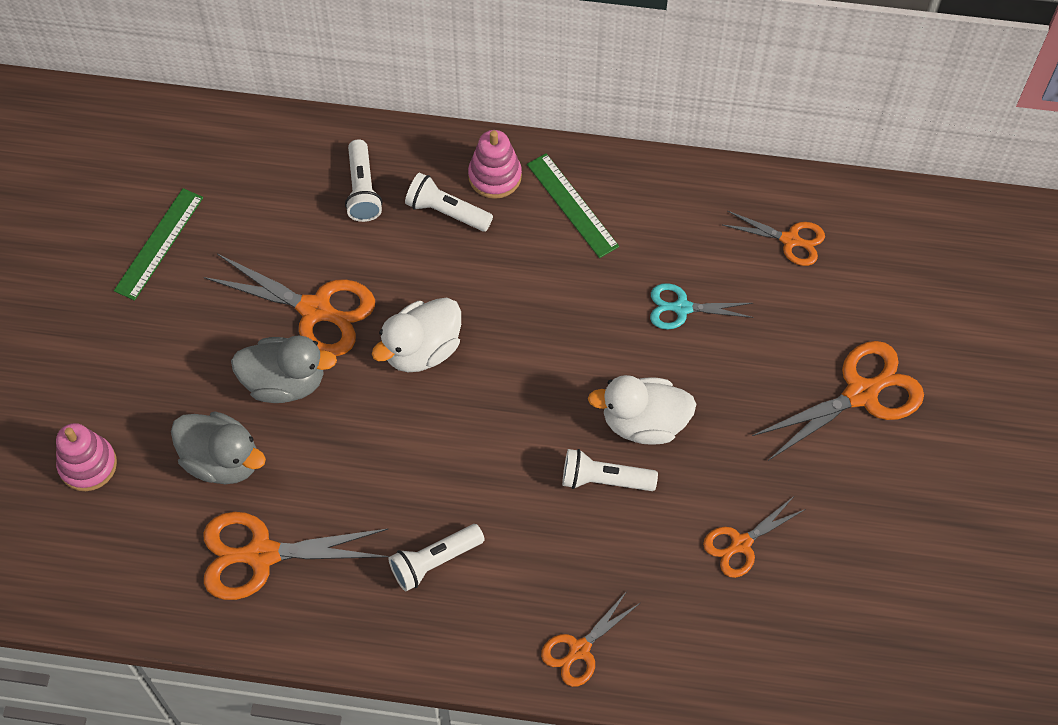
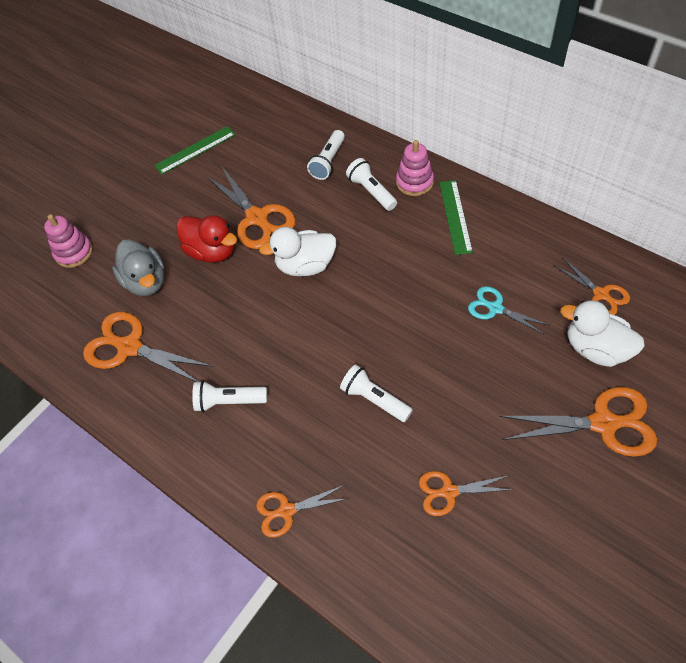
camera: 35 degrees right, 5 degrees down
grey duck [231,336,337,403] -> red duck [176,215,237,263]
white duck [588,375,696,445] -> white duck moved to [561,300,645,367]

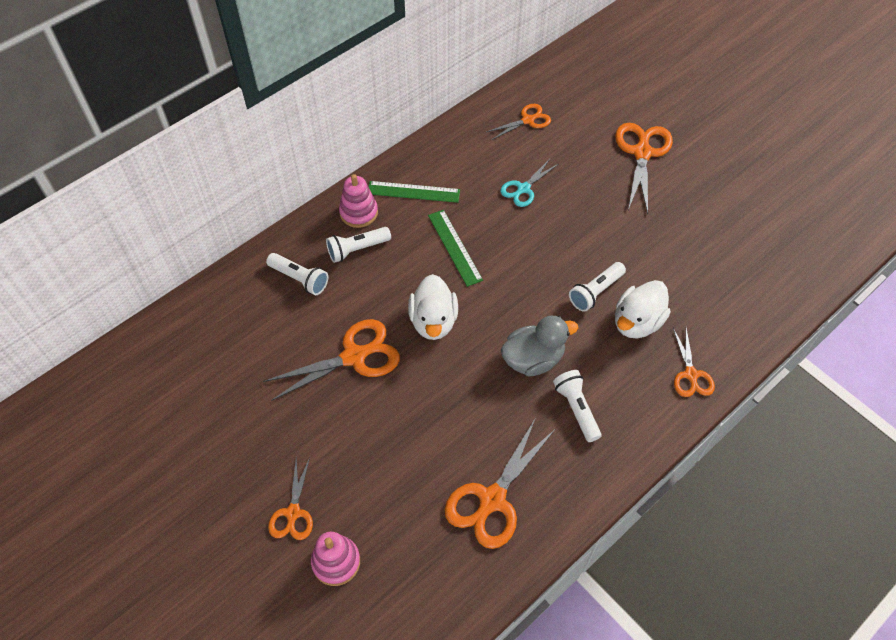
camera: 85 degrees left, 0 degrees up
grey duck [112,239,165,296] -> grey duck moved to [501,316,578,377]
green ruler [154,126,236,175] -> green ruler moved to [428,210,483,287]
red duck [176,215,237,263] -> none
white flashlight [192,380,267,412] -> white flashlight turned 150 degrees clockwise [553,370,602,442]
orange scissors [419,471,514,516] -> orange scissors moved to [268,457,313,540]
white duck [561,300,645,367] -> white duck moved to [615,280,671,338]

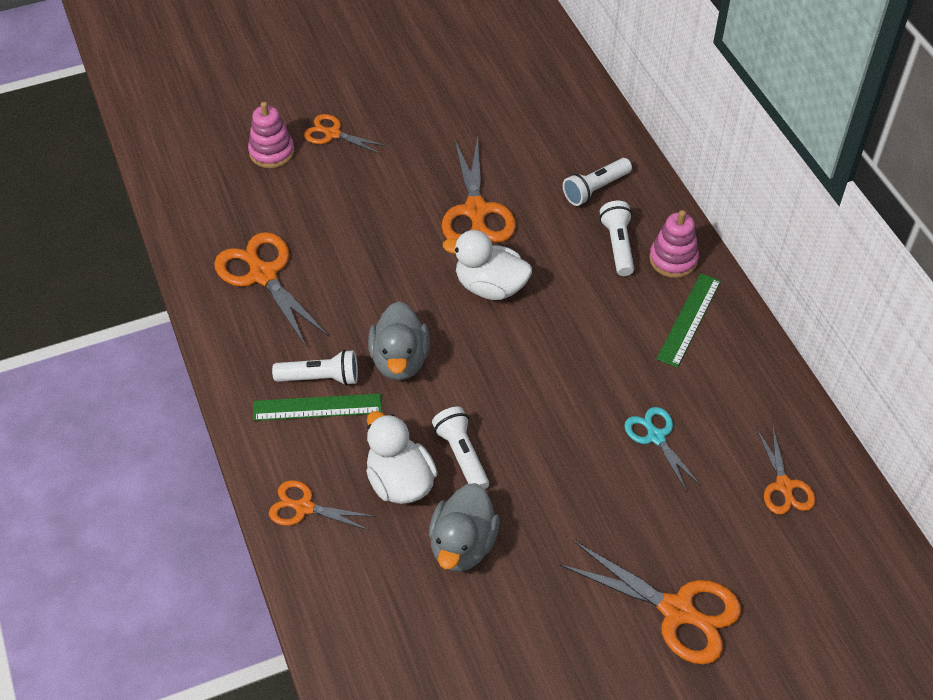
camera: 110 degrees right, 5 degrees down
green ruler [428,210,483,287] -> green ruler moved to [253,393,382,421]
none -> grey duck [429,483,500,572]

